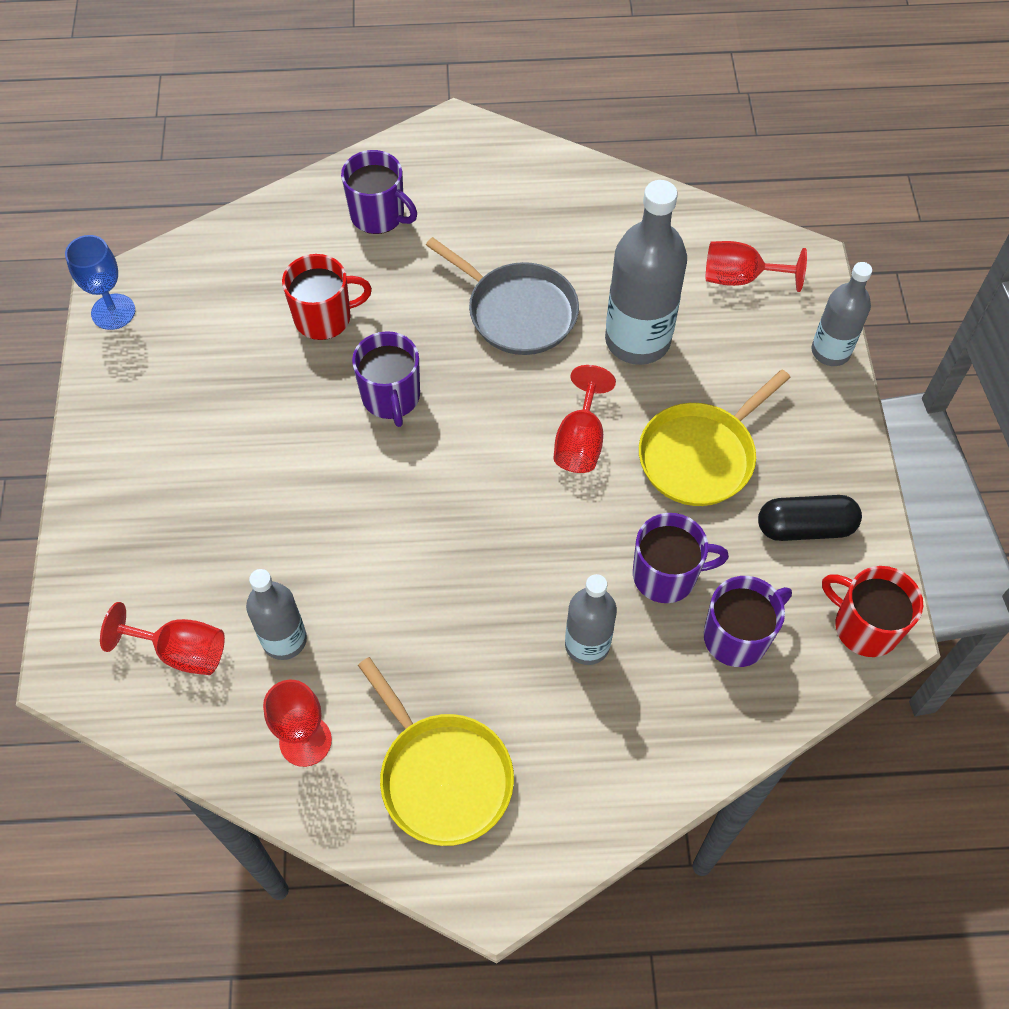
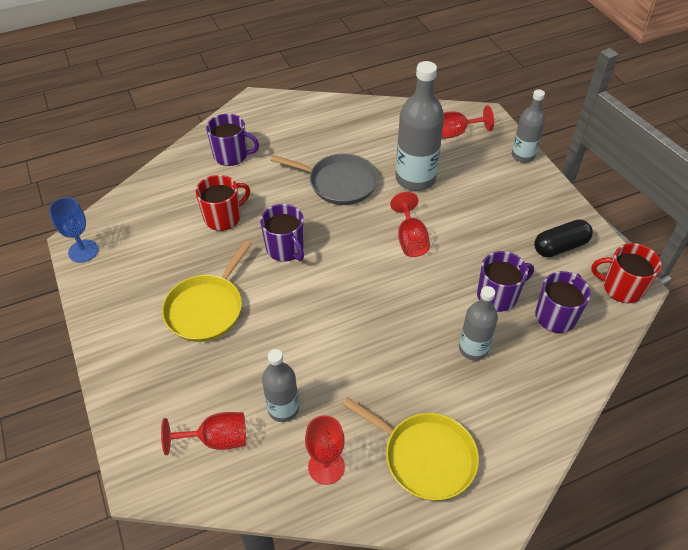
camera: 20 degrees left, 10 degrees down
yellow pan [639,370,791,506] -> yellow pan moved to [162,241,252,342]

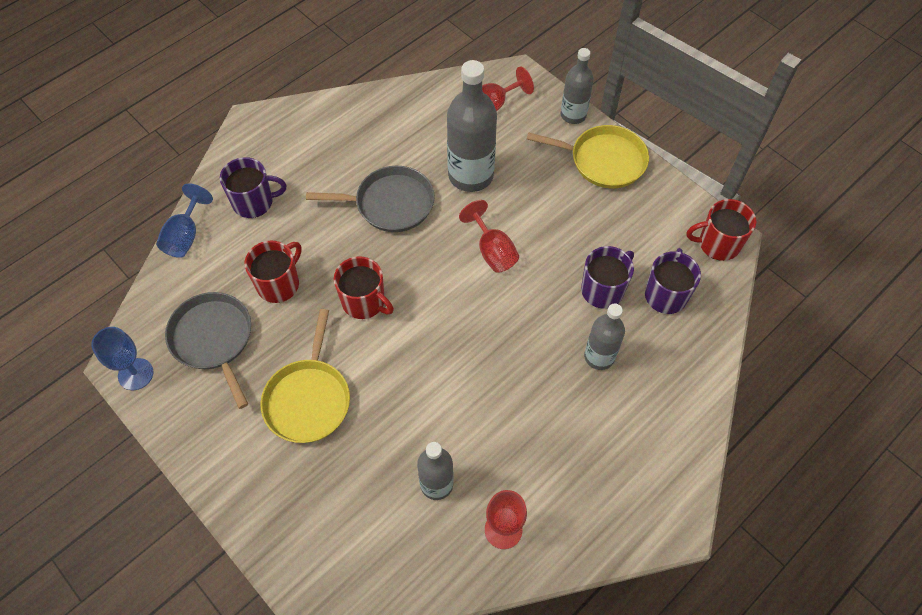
camera: 20 degrees left, 10 degrees up
red goblet [161,412,246,455] -> none
purple mug [260,204,304,262] -> red mug [334,256,394,319]
yellow pan [343,398,479,501] -> yellow pan moved to [527,125,649,188]
black capsule [534,220,593,257] -> none
none -> blue goblet [156,183,213,258]
none -> grey pan [165,292,251,409]

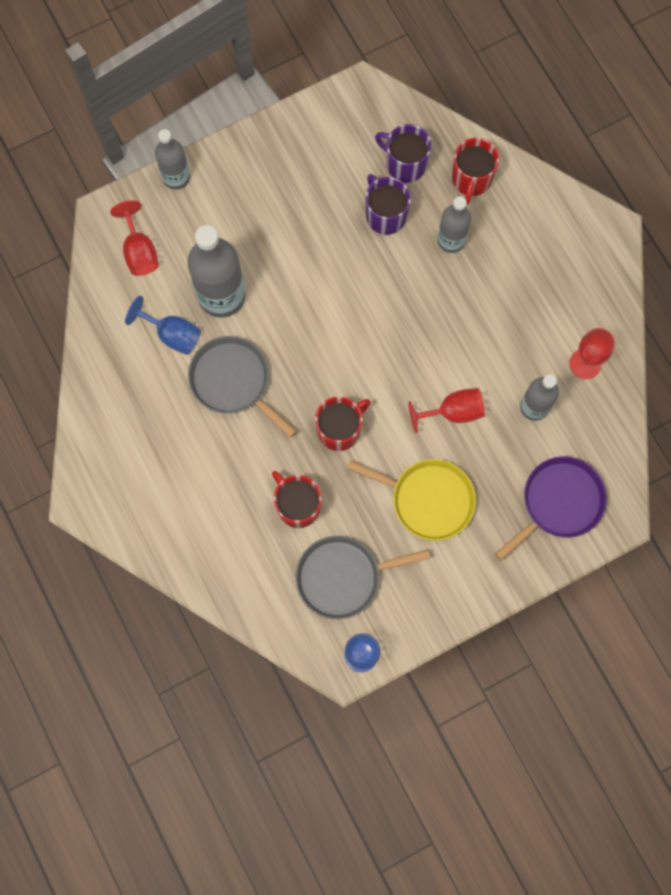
camera: 75 degrees left, 15 degrees up
blue goblet [156,183,213,258] -> blue goblet moved to [125,296,201,355]
purple mug [220,157,286,218] -> none
grey pan [306,166,435,232] -> grey pan turned 60 degrees counterclockwise [188,336,297,438]
red goblet [459,200,519,273] -> red goblet moved to [408,388,485,433]
yellow pan [527,125,649,188] -> none
red mug [687,199,756,261] -> red mug moved to [452,138,499,204]
none -> purple pan [495,456,607,561]

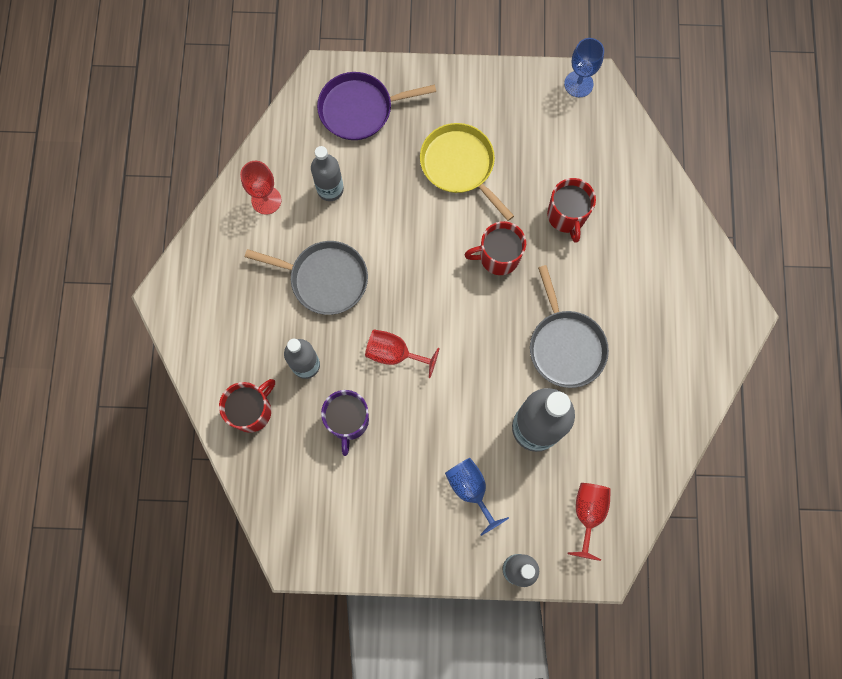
camera: 150 degrees left, 0 degrees up
blue goblet [125,296,201,355] -> blue goblet moved to [445,458,509,536]
grey pan [295,536,430,619] -> grey pan moved to [245,241,368,315]
purple mug [375,124,432,183] -> none
red goblet [408,388,485,433] -> red goblet moved to [365,329,439,378]

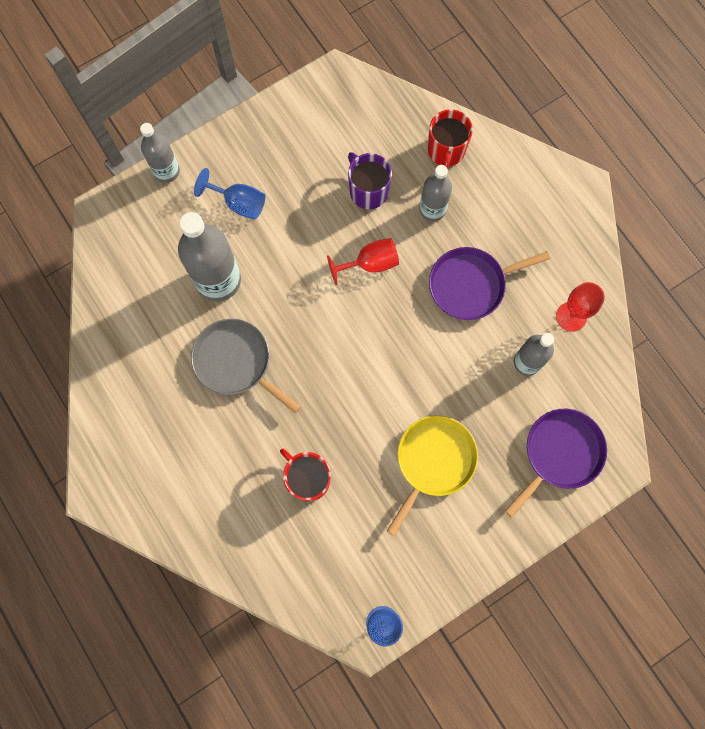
camera: 145 degrees right, 0 degrees up
grey pan [245,241,368,315] -> purple pan [429,247,550,320]
yellow pan [420,123,514,221] -> yellow pan turned 75 degrees counterclockwise [387,415,478,536]
red mug [464,221,526,275] -> none
red goblet [568,483,611,561] -> none

